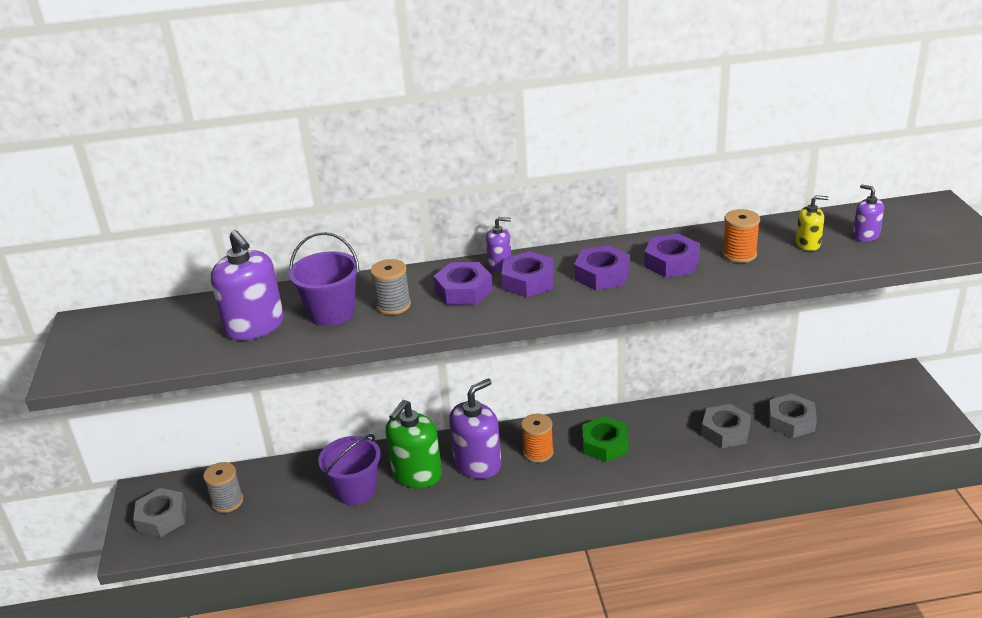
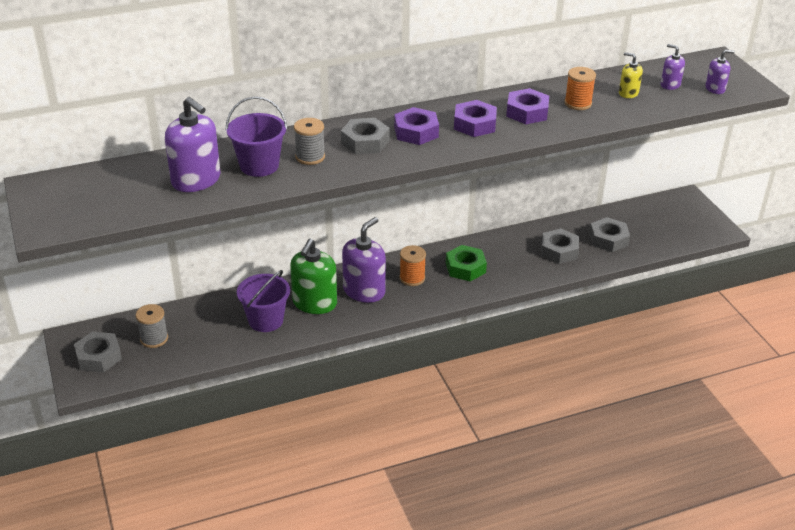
camera: 15 degrees left, 5 degrees up
purple nut [434,262,493,305] -> grey nut [341,118,390,154]
purple soap dispenser [486,217,511,272] -> purple soap dispenser moved to [705,50,735,94]
yellow soap dispenser [796,195,829,251] -> yellow soap dispenser turned 135 degrees counterclockwise [619,52,643,98]

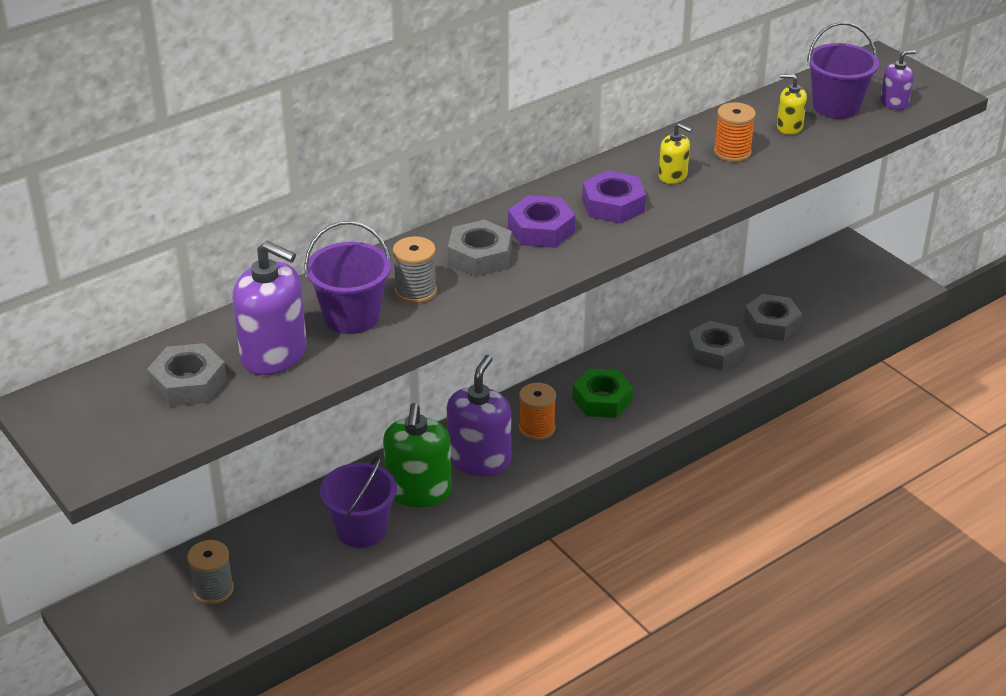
camera: 15 degrees left, 0 degrees up
grey nut [74,332,122,372] -> grey nut moved to [147,343,227,407]
purple nut [506,88,549,124] -> yellow soap dispenser [659,123,692,184]
purple soap dispenser [661,44,685,90] -> purple bucket [807,22,879,119]

